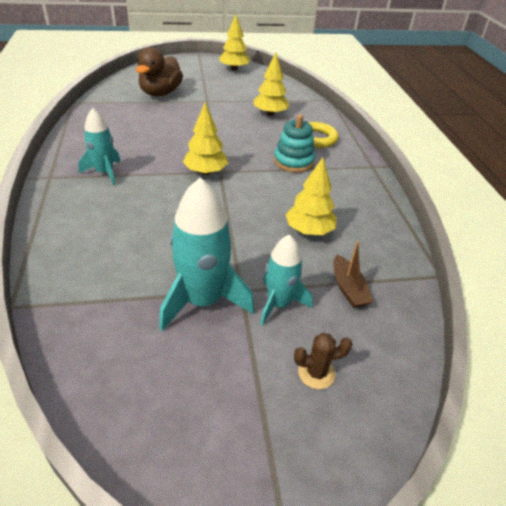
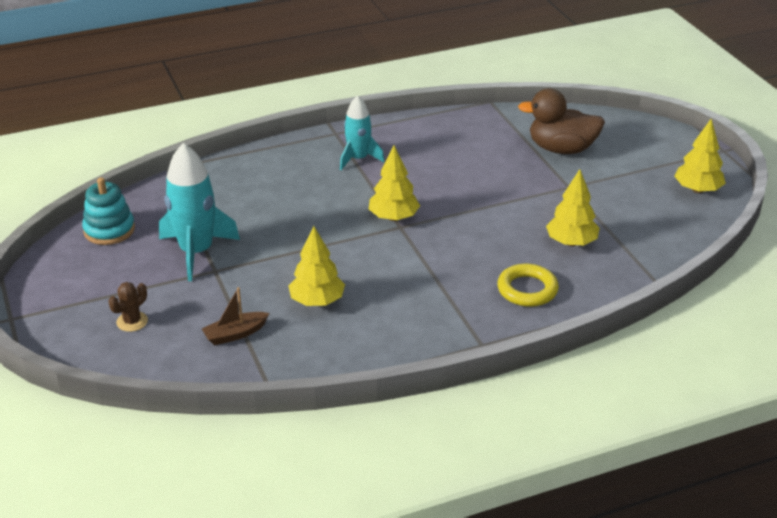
camera: 80 degrees right, 5 degrees down
turquoise rocket [260,234,312,326] -> none
turquoise stacking toy [274,114,315,172] -> turquoise stacking toy moved to [82,177,135,245]
brown cactus [294,333,352,389] -> brown cactus turned 60 degrees clockwise [108,282,148,332]

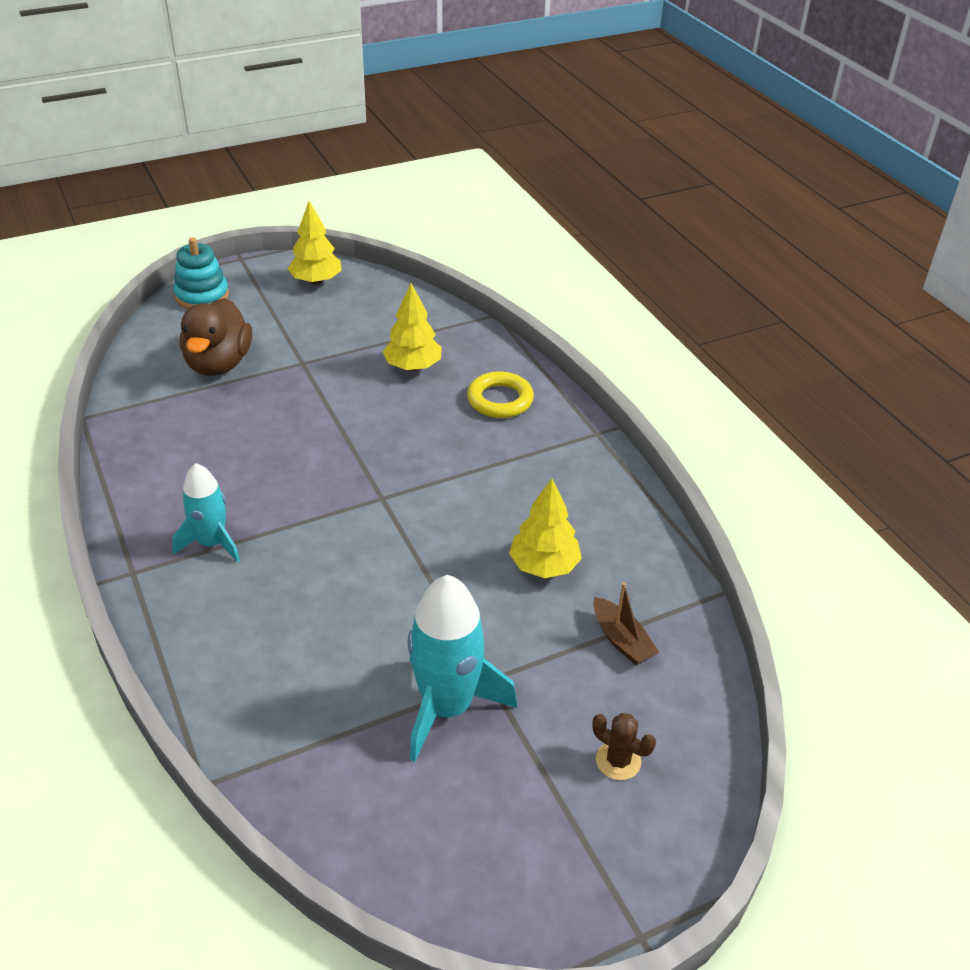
camera: 95 degrees left, 5 degrees up
turquoise stacking toy [82,177,135,245] -> turquoise stacking toy moved to [174,237,229,309]
yellow tree [369,145,420,221] -> none

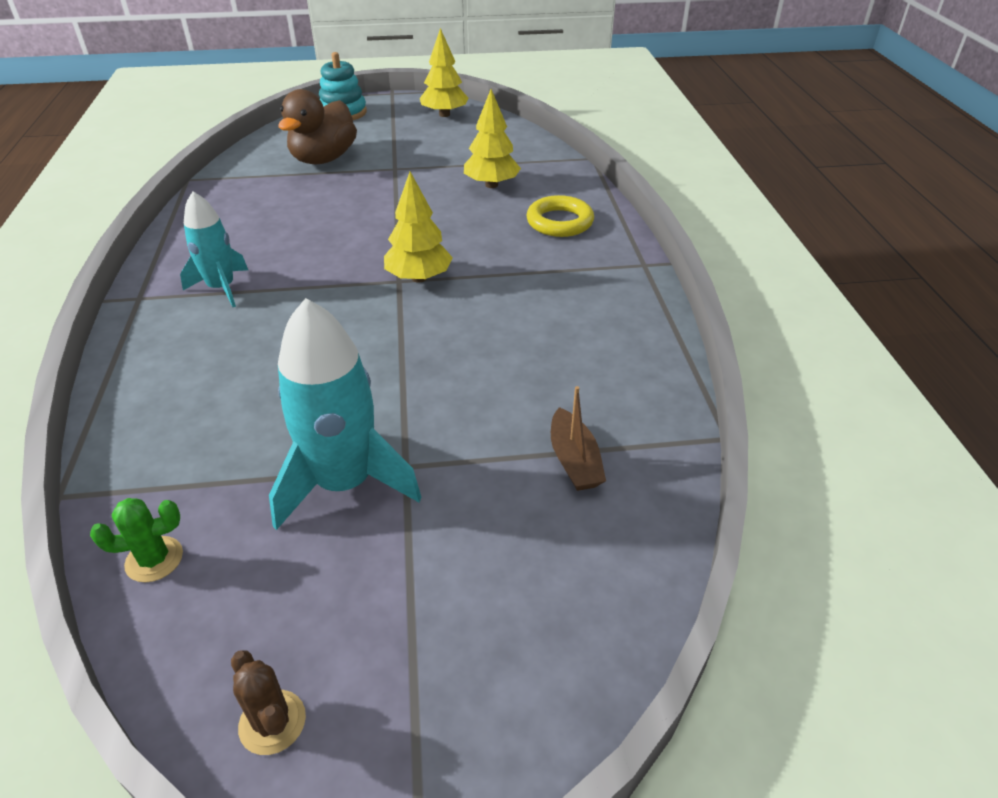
camera: 20 degrees right, 0 degrees up
yellow tree [509,478,582,578] -> yellow tree moved to [384,172,453,283]
brown cactus [592,713,656,780] -> brown cactus moved to [231,650,306,755]
none -> green cactus [90,498,183,582]

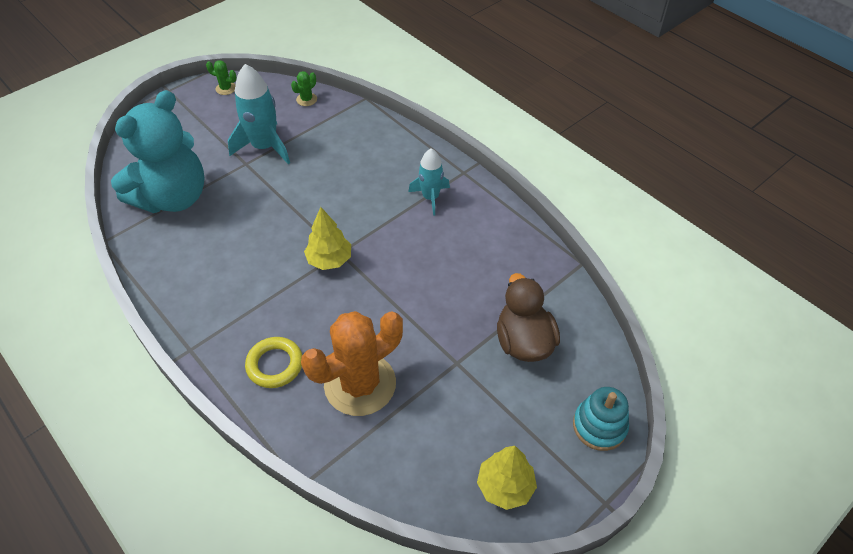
camera: 145 degrees right, 10 degrees up
brown cactus [231,650,306,755] -> green cactus [206,60,237,95]
yellow tree [464,89,521,188] -> orange cactus [301,311,403,416]
brown boat [551,386,606,491] -> turquoise teddy bear [111,90,205,213]

